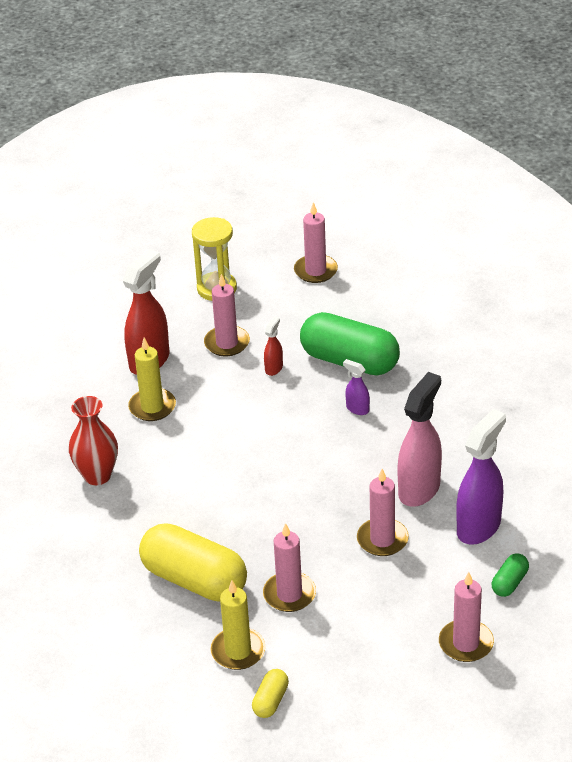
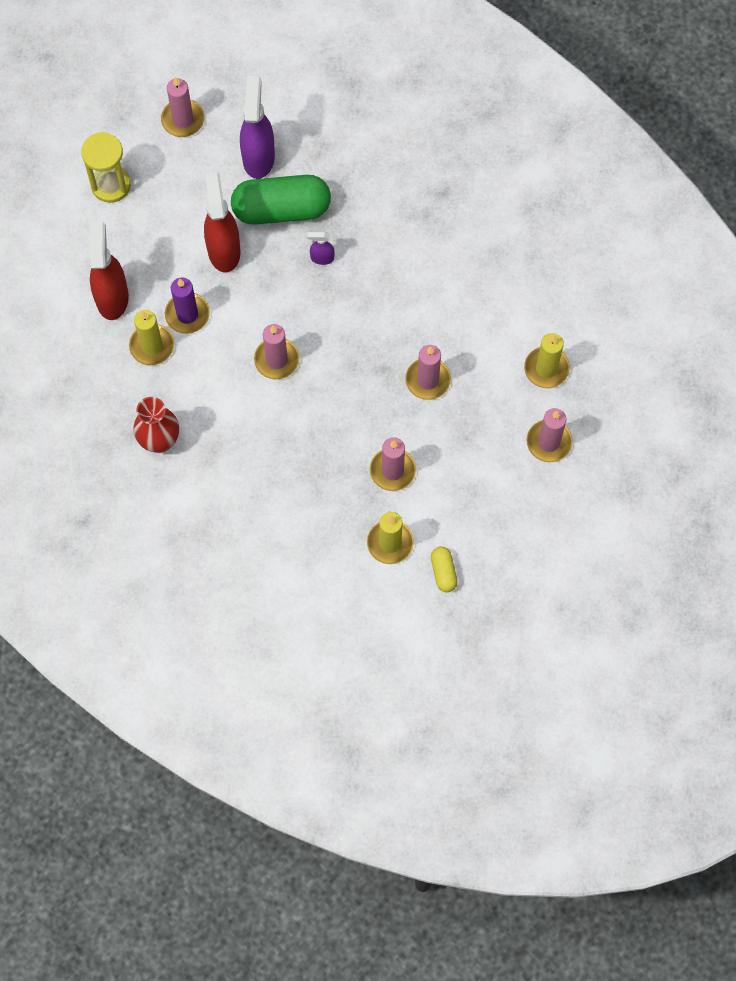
camera: 35 degrees left, 30 degrees up
yellow capsule [139,523,247,601] -> none
pink candle [204,274,250,356] -> pink candle moved to [254,324,299,380]
red spray bottle [264,316,283,376] -> red spray bottle [204,172,241,272], size x2.12
pink spray bottle [398,372,442,507] -> none
purple spray bottle [456,409,506,545] -> purple spray bottle moved to [240,76,275,179]
green capsule [492,553,529,597] -> yellow candle [524,333,570,388]
none -> purple candle [165,277,210,334]

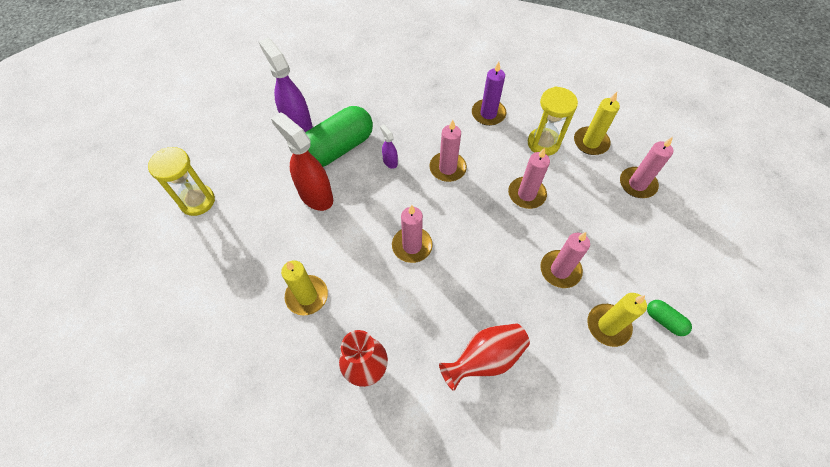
camera: 35 degrees left, 10 degrees down
red spray bottle [89,221,129,320] -> none
pink candle [161,77,205,137] -> pink candle moved to [430,120,467,182]
purple candle [165,277,210,334] -> purple candle moved to [472,62,506,126]
purple spray bottle [307,232,335,265] -> purple spray bottle turned 90 degrees clockwise [380,124,398,169]
yellow capsule [431,547,458,592] -> green capsule [647,300,692,336]
none -> red vase [439,324,530,391]
none -> yellow hourglass [528,87,578,156]

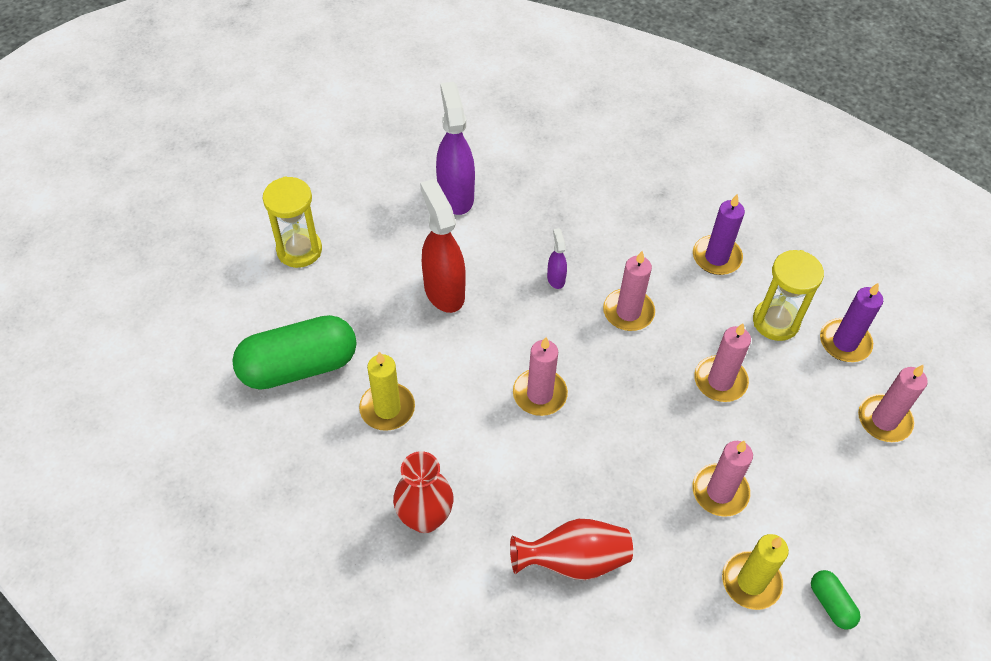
camera: 20 degrees right, 5 degrees down
green capsule [305,106,373,167] -> green capsule moved to [232,315,357,390]
yellow candle [574,92,620,155] -> purple candle [820,283,883,362]

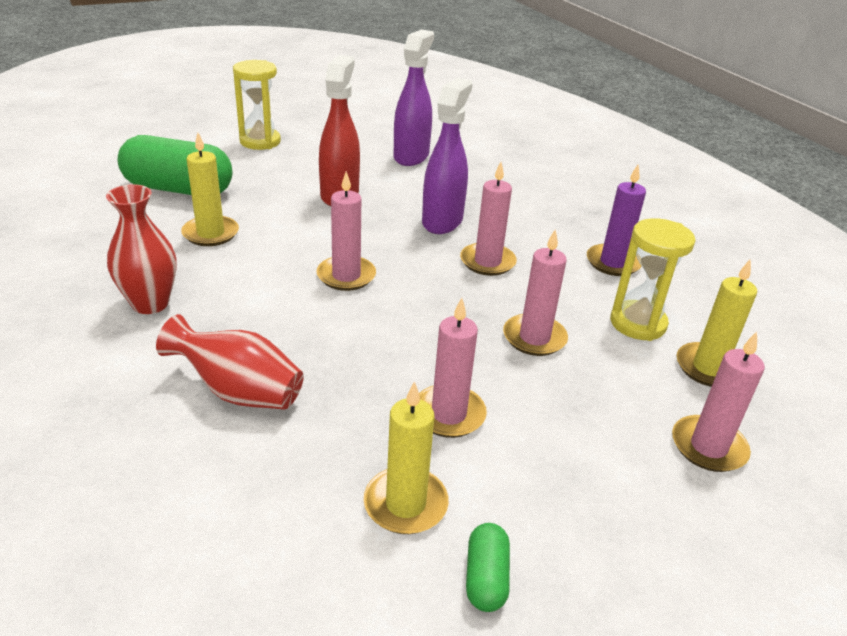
camera: 30 degrees right, 20 degrees down
purple spray bottle [547,228,567,289] -> purple spray bottle [422,78,472,234], size x2.12
purple candle [820,283,883,362] -> yellow candle [677,259,757,387]

